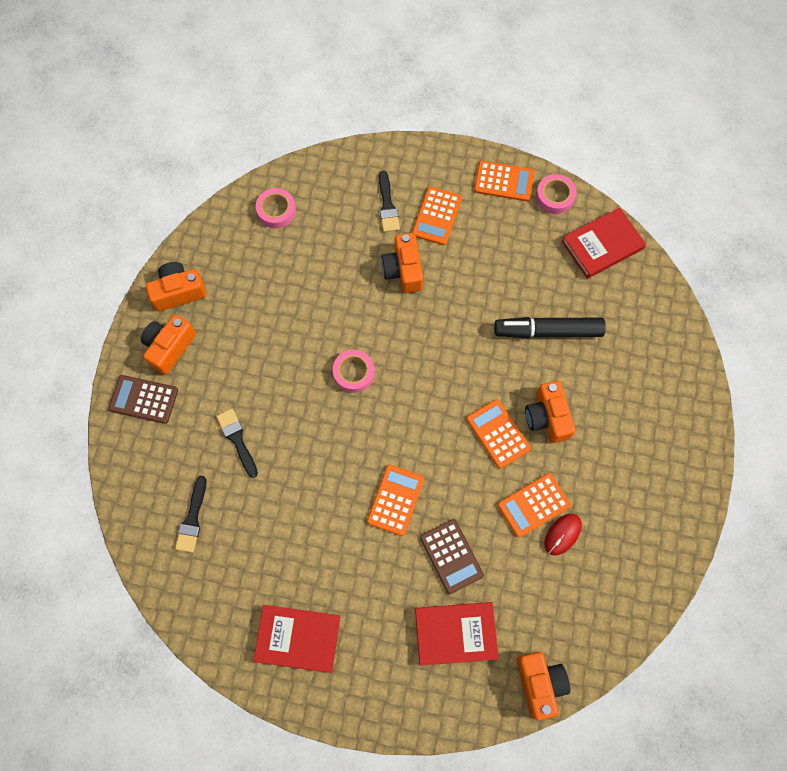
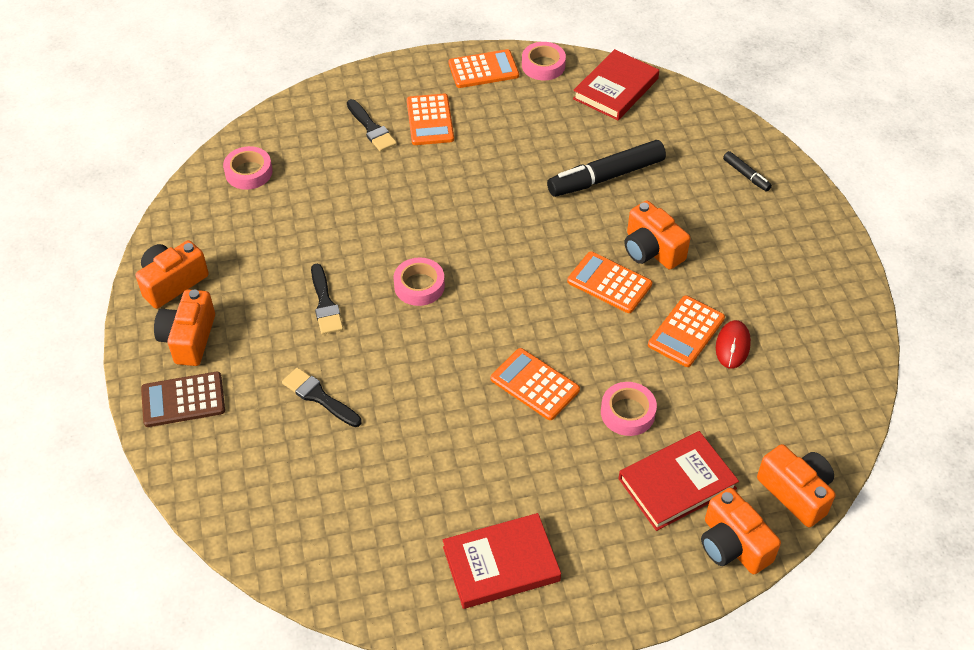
camera: 25 degrees left, 20 degrees down
black brush [175,476,206,553] -> black brush moved to [311,264,343,334]
orange calculator [367,465,424,536] -> orange calculator turned 45 degrees counterclockwise [491,348,580,420]
orange camera [381,233,423,293] -> orange camera moved to [701,488,781,574]
brown calculator [420,519,484,594] -> pink tape [601,382,657,436]
none -> black marker [723,151,772,192]

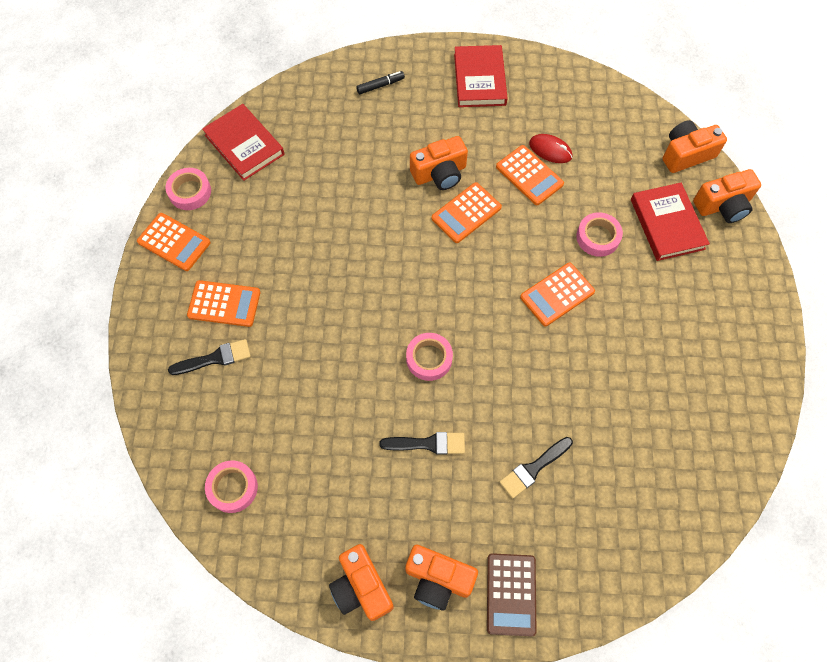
camera: 75 degrees left, 15 degrees up
red book [443,513,561,609] -> red book moved to [454,45,508,107]
orange calculator [448,49,519,88] -> orange calculator turned 120 degrees clockwise [137,213,211,271]
black marker [547,140,666,197] -> none

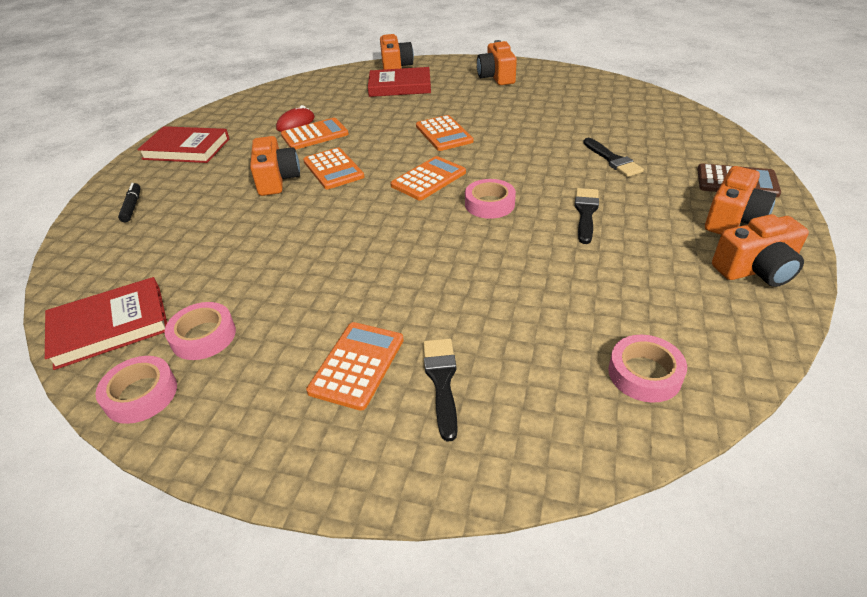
camera: 75 degrees left, 25 degrees down
orange calculator [137,213,211,271] -> orange calculator moved to [391,156,466,200]
pink tape [576,212,623,257] -> pink tape moved to [165,302,236,360]
orange camera [662,120,727,173] -> orange camera moved to [477,40,517,85]

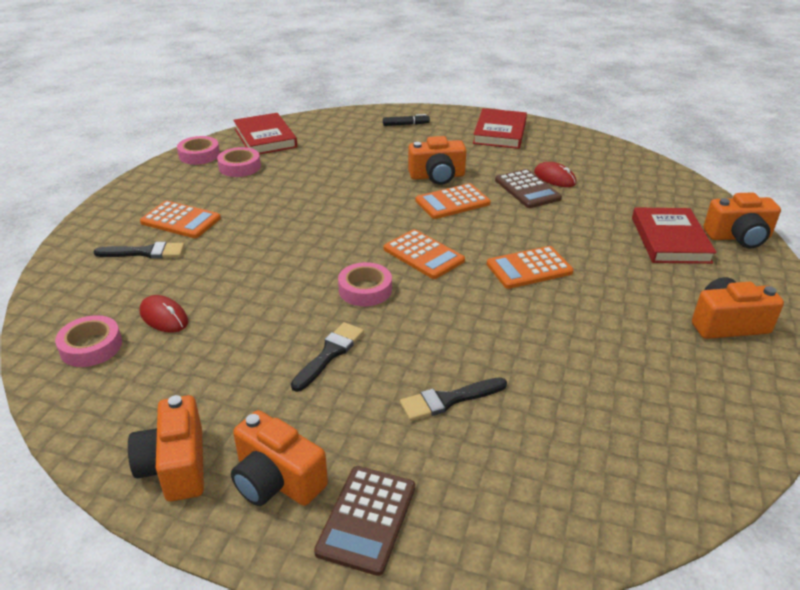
camera: 90 degrees right, 5 degrees down
orange calculator [281,118,349,149] -> brown calculator [495,169,562,208]
black brush [575,188,599,244] -> black brush turned 75 degrees counterclockwise [291,322,364,392]
none -> red mouse [140,295,188,333]

